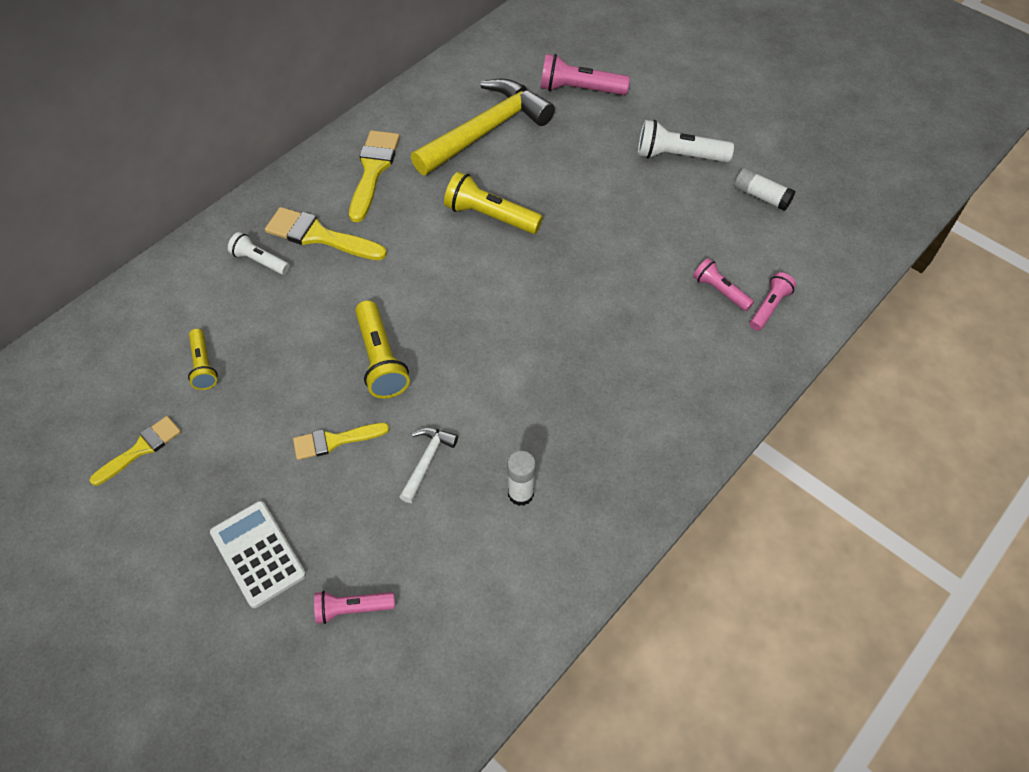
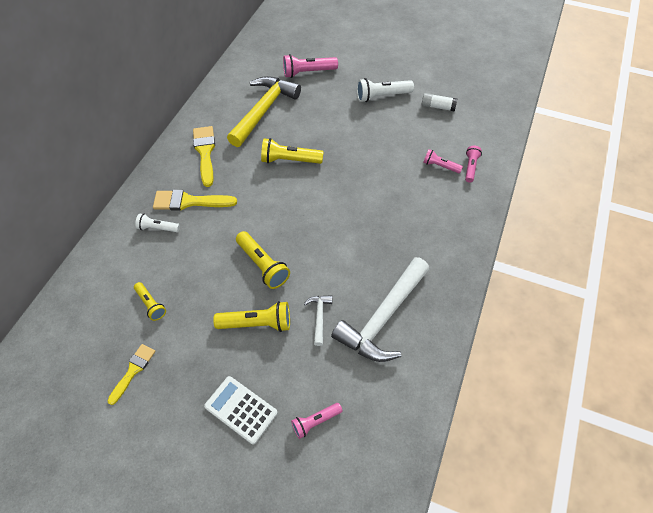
camera: 20 degrees left, 0 degrees up
yellow brush [293,423,389,460] -> yellow flashlight [213,301,290,332]
white glue stick [507,451,536,506] -> white hammer [331,257,429,362]

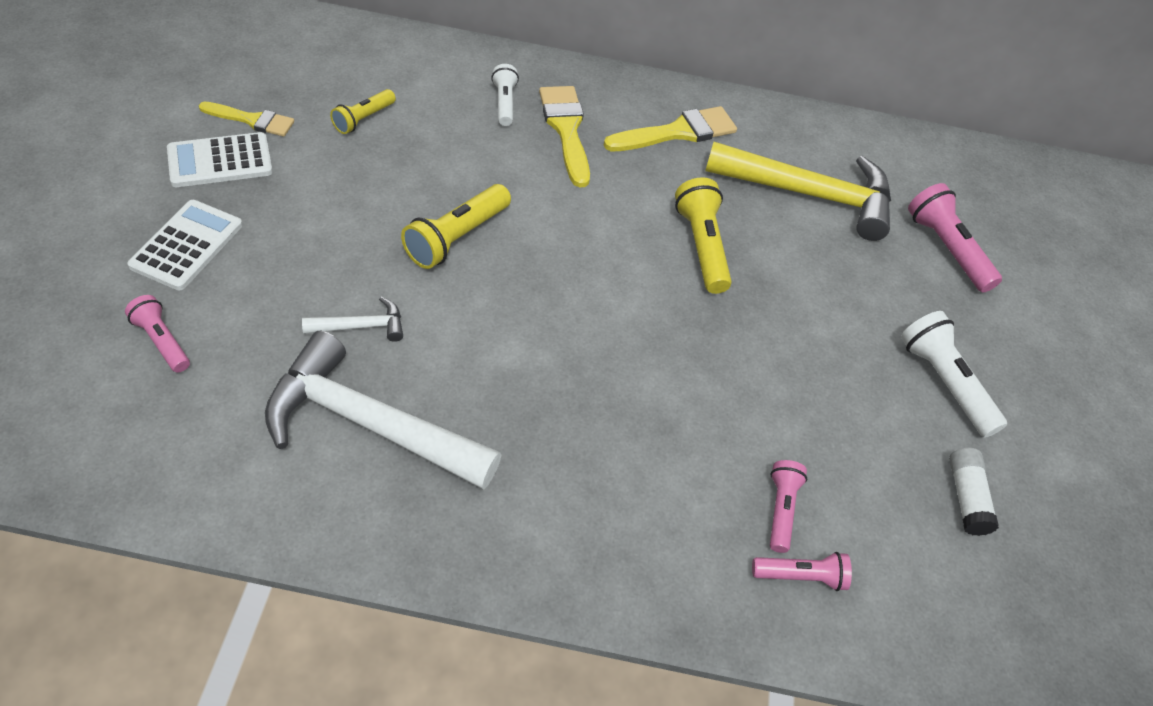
camera: 70 degrees right, 5 degrees down
yellow flashlight [213,301,290,332] -> none
none -> white calculator [167,132,273,187]

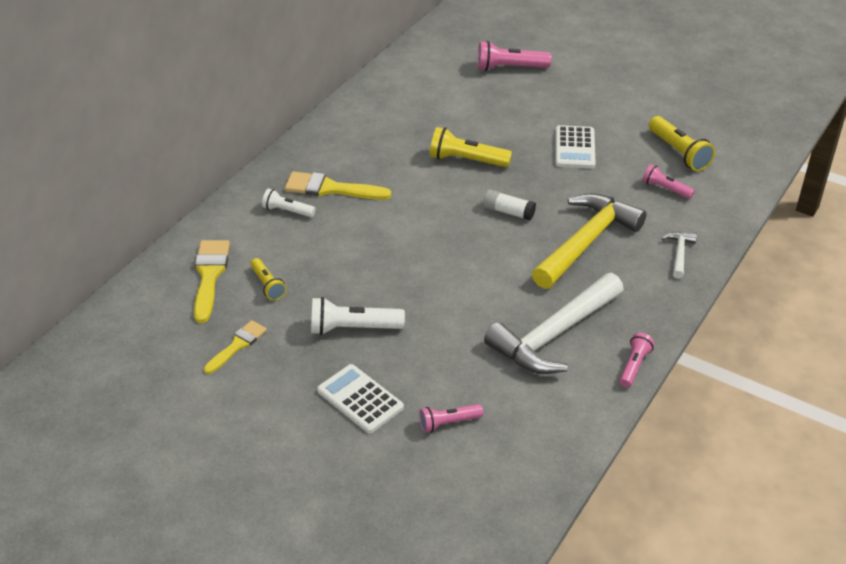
camera: 60 degrees left, 10 degrees down
white calculator [167,132,273,187] -> white calculator moved to [555,125,596,168]
white hammer [302,297,403,342] -> white hammer moved to [661,232,697,279]
yellow flashlight [401,184,511,269] -> yellow flashlight moved to [649,116,715,171]
yellow brush [604,106,737,151] -> yellow brush moved to [194,240,230,323]
yellow hammer [705,142,891,241] -> yellow hammer moved to [532,193,647,289]
pink flashlight [752,552,852,591] -> pink flashlight moved to [619,333,654,387]
white flashlight [901,311,1007,438] -> white flashlight moved to [311,297,405,335]
white glue stick [949,448,999,536] -> white glue stick moved to [483,189,536,221]

